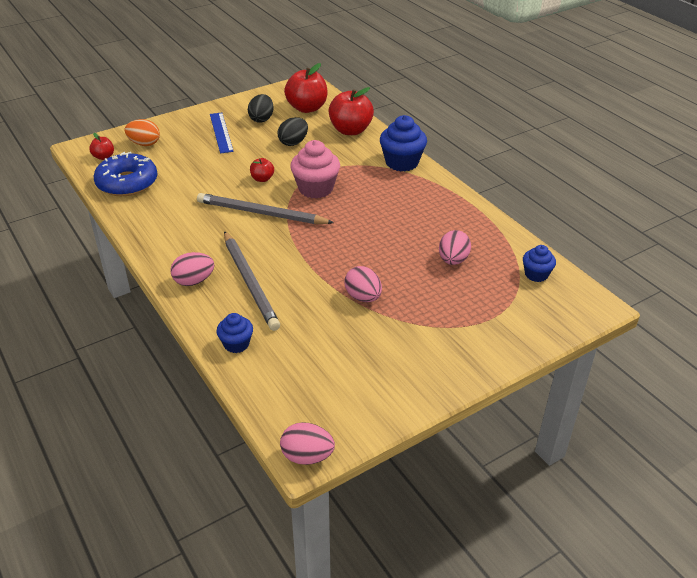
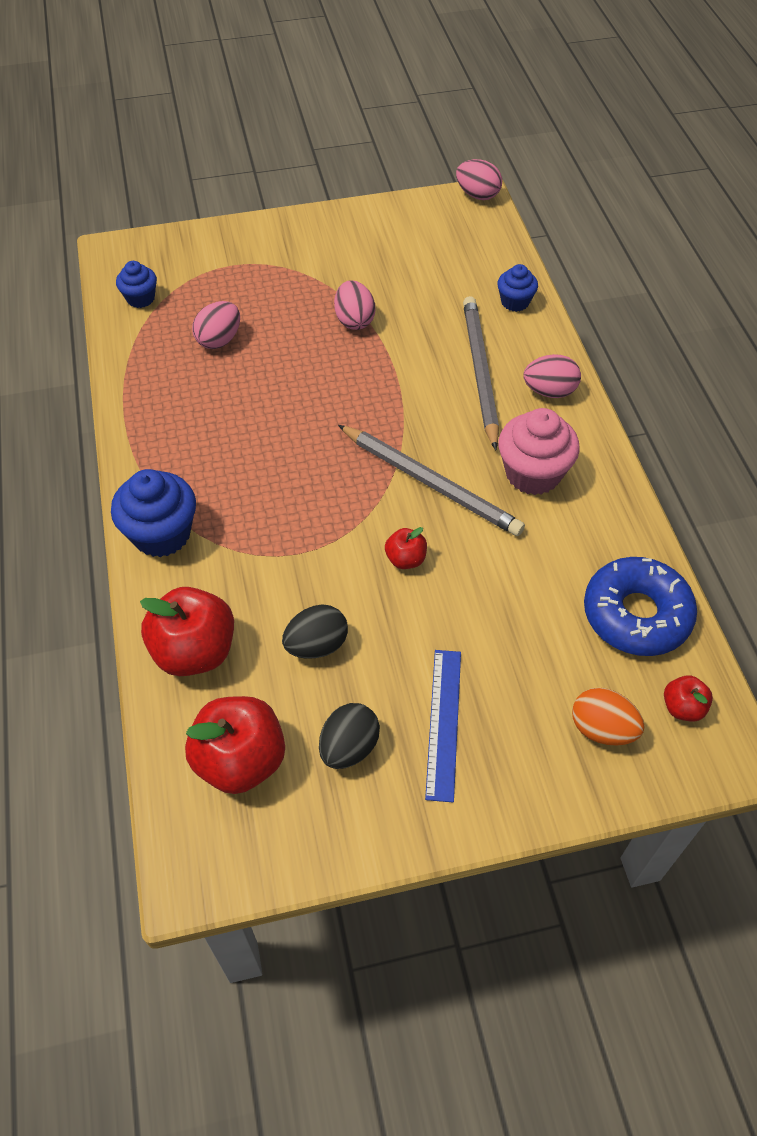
camera: 160 degrees left, 15 degrees up
pink cupcake [290,140,340,199] -> pink cupcake moved to [498,408,580,495]

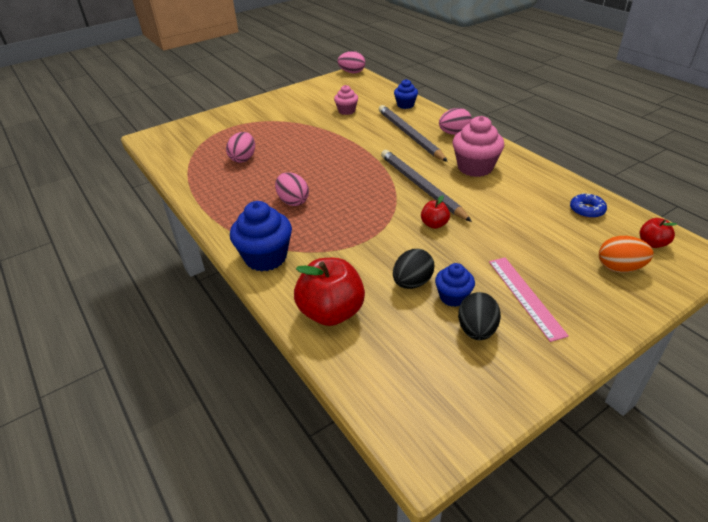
camera: 20 degrees left, 15 degrees down
blue cupcake [116,261,157,308] -> blue cupcake moved to [435,263,475,307]
red apple [185,696,285,794] -> none
pink egg [334,280,375,330] -> pink egg moved to [275,172,309,206]
grey pencil [338,425,525,536] -> grey pencil turned 135 degrees counterclockwise [381,150,472,222]
blue ruler [425,650,461,802] -> pink ruler [489,258,569,342]
blue donut [584,557,697,656] -> blue donut [570,193,607,218], size x0.49
none -> pink cupcake [334,85,358,115]

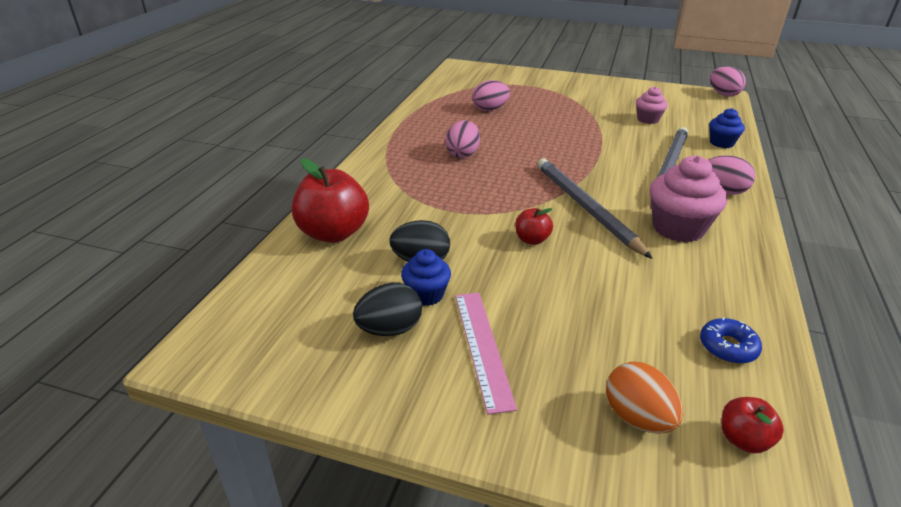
camera: 50 degrees right, 5 degrees down
blue cupcake [230,201,292,271] -> none
grey pencil [381,150,472,222] -> grey pencil turned 45 degrees counterclockwise [537,158,653,259]
pink ruler [489,258,569,342] -> pink ruler turned 45 degrees counterclockwise [455,293,517,415]

